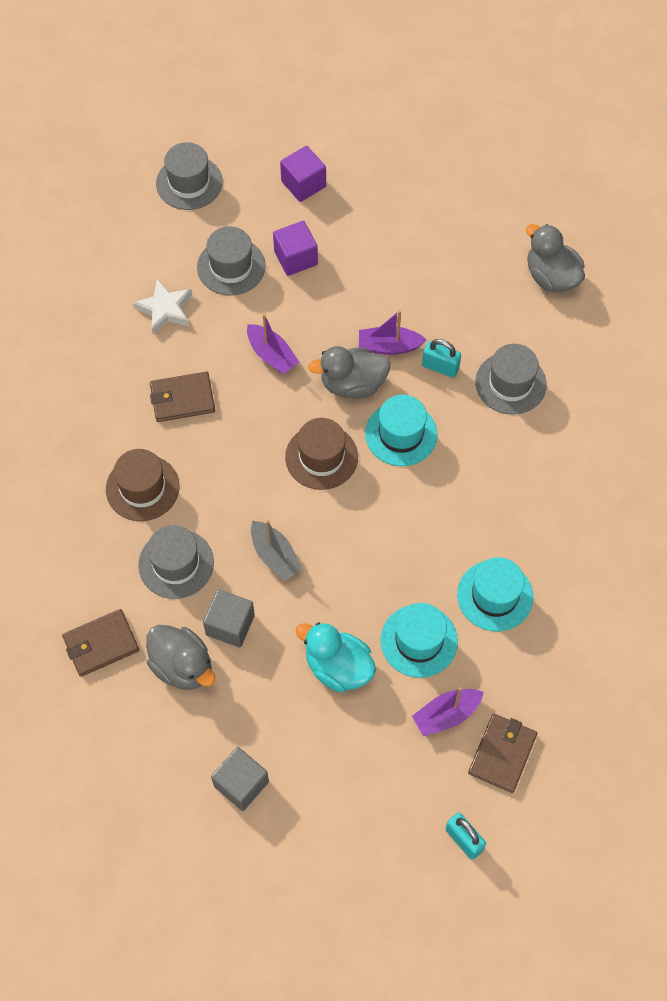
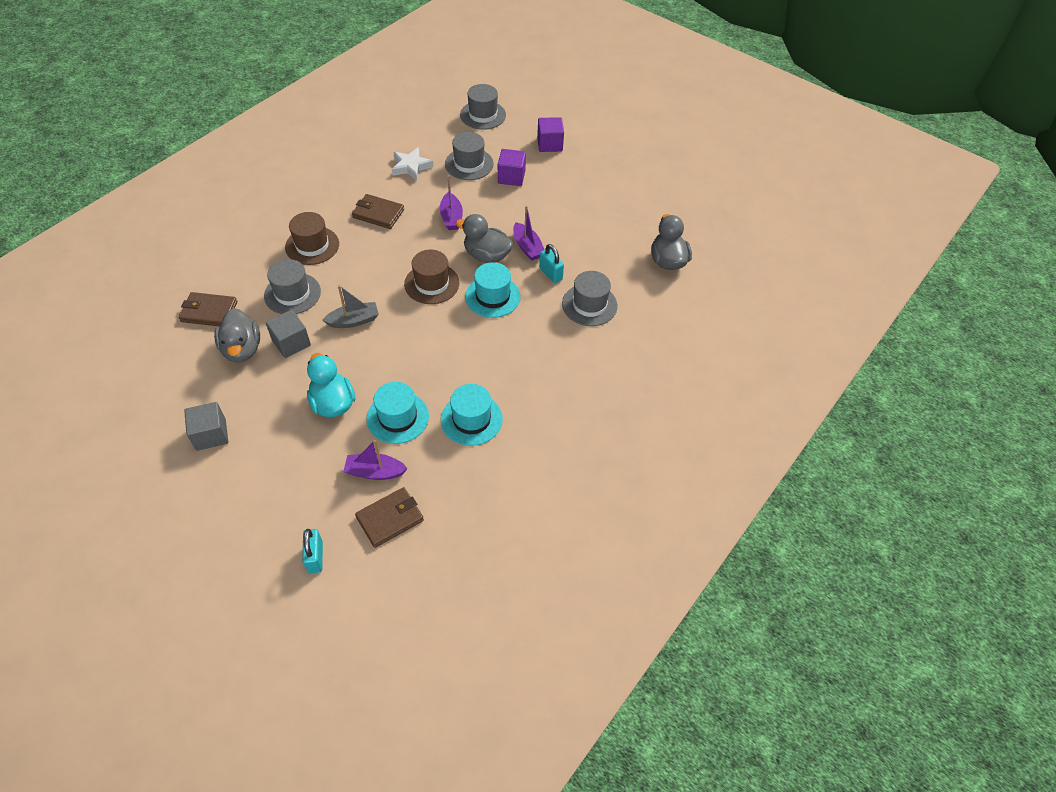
camera: 30 degrees right, 10 degrees down
grey boat [251,520,302,581] -> grey boat turned 105 degrees counterclockwise [322,285,379,328]
purple boat [359,310,426,355] -> purple boat turned 150 degrees counterclockwise [513,206,545,260]

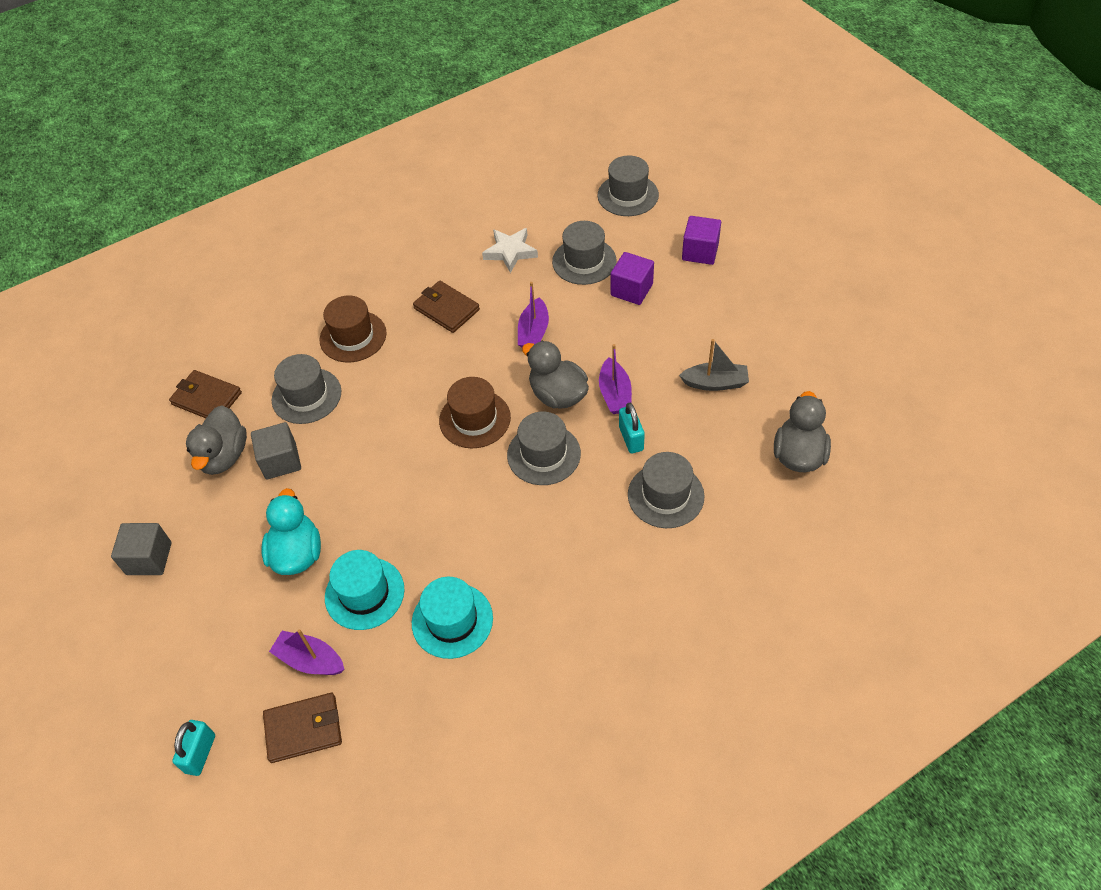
camera: 25 degrees right, 0 degrees up
grey boat [322,285,379,328] -> grey boat moved to [679,339,749,391]
turquoise hat [465,262,521,318] -> grey hat [507,411,581,485]

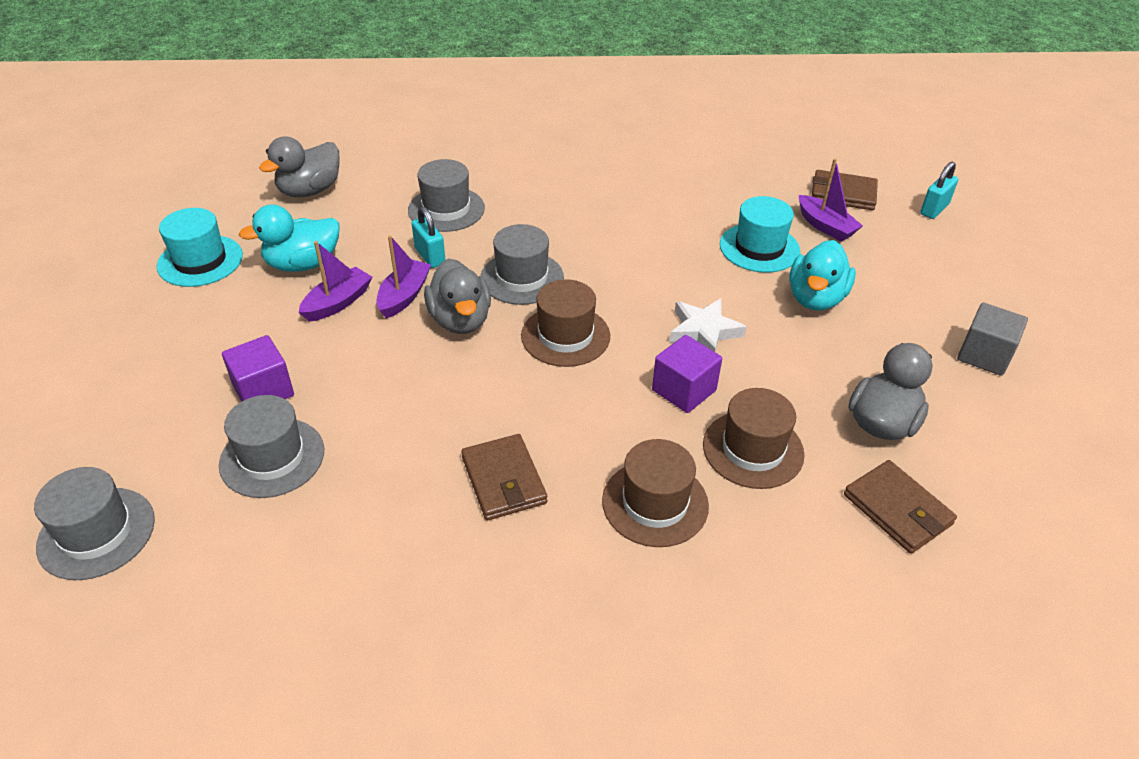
camera: 155 degrees left, 10 degrees down
grey cube [251,422,301,480] -> none
grey hat [272,354,341,424] -> brown hat [703,388,805,489]
turquoise hat [412,577,493,659] -> turquoise hat moved to [157,208,243,287]
white star [482,228,538,273] -> white star moved to [669,298,747,352]
purple boat [518,282,549,348] -> purple boat moved to [299,241,372,322]
turquoise padlock [619,403,645,453] -> turquoise padlock turned 45 degrees counterclockwise [412,206,445,268]
grey boat [679,339,749,391] -> turquoise duck [239,205,339,272]
purple cube [682,216,721,265] -> purple cube moved to [652,335,722,413]

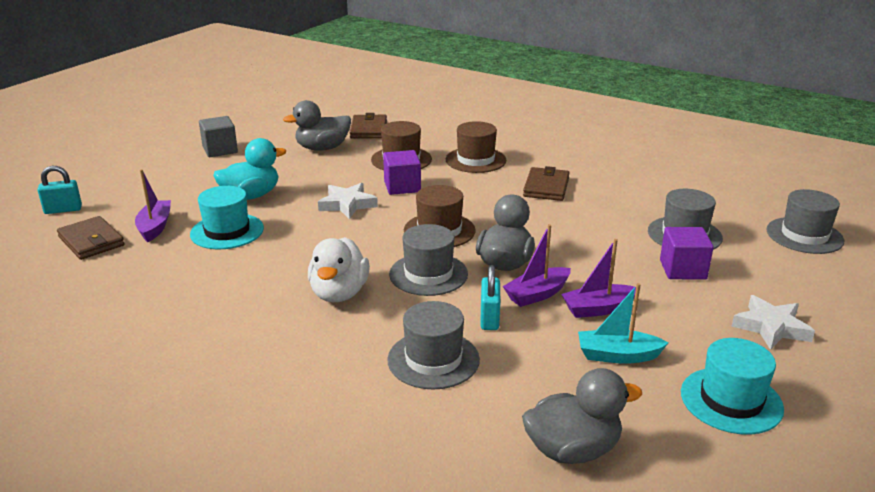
camera: 145 degrees left, 15 degrees down
turquoise duck [239,205,339,272] -> turquoise boat [578,283,668,364]
none -> white duck [308,237,370,302]
none -> white star [731,295,815,350]

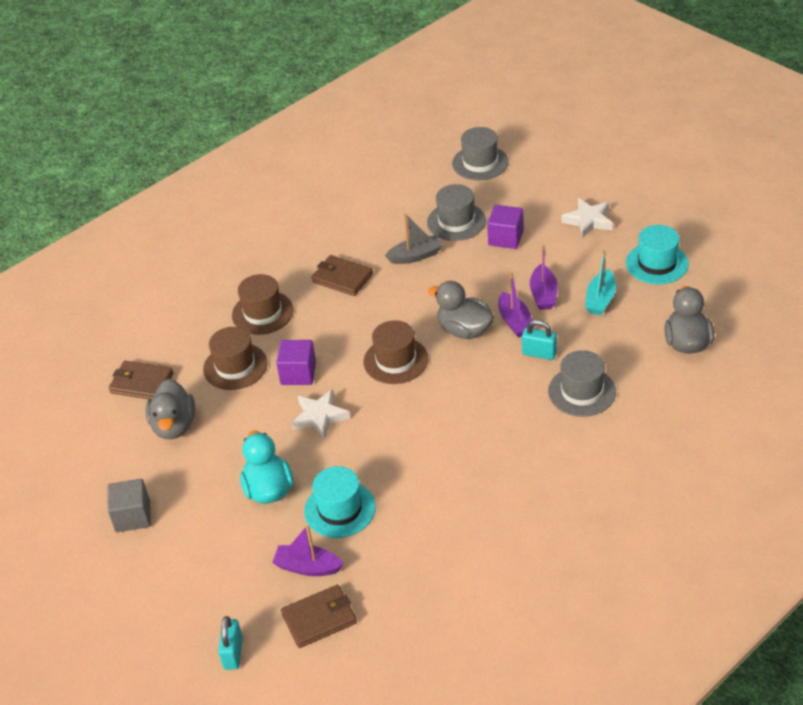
camera: 70 degrees left, 15 degrees up
white duck [308,237,370,302] -> none
grey hat [389,224,468,296] -> none
none -> grey boat [385,214,443,264]

